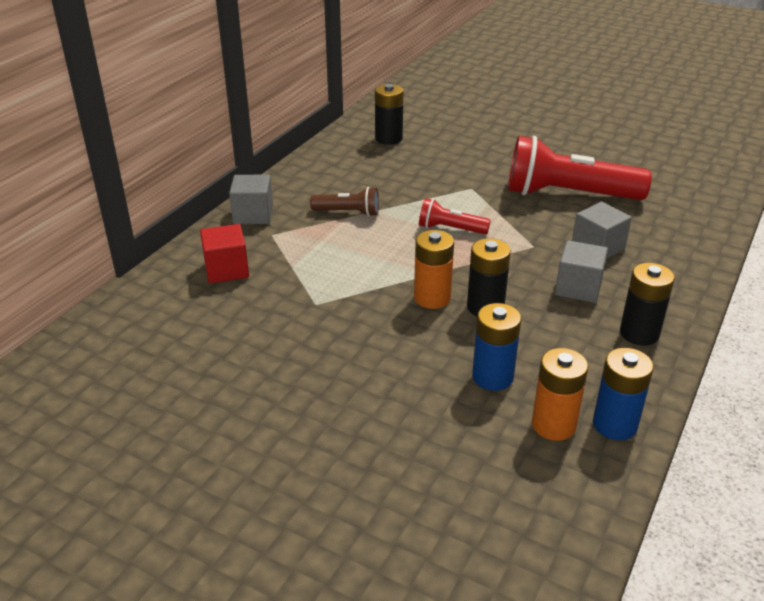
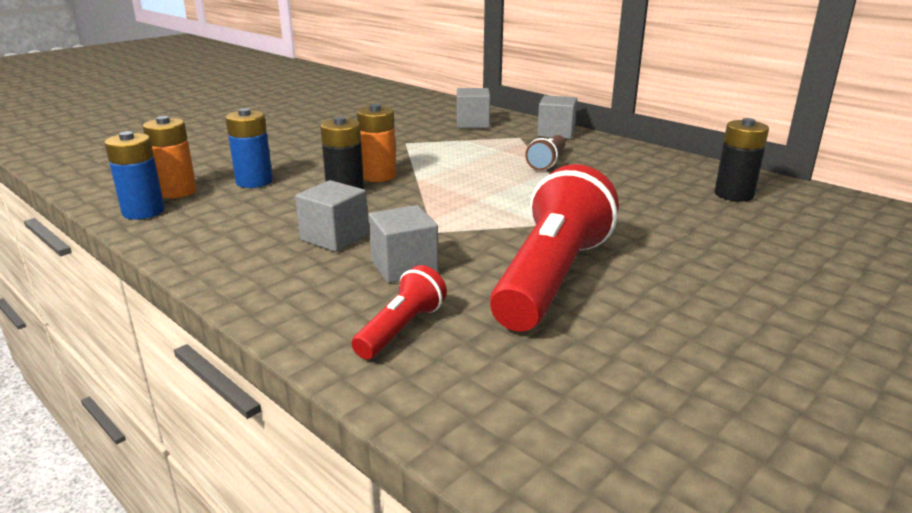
camera: 105 degrees right, 10 degrees down
red cube [200,224,249,283] -> grey cube [457,88,490,128]
red flashlight [419,198,491,234] -> red flashlight moved to [352,265,447,359]
black battery [620,263,675,346] -> none

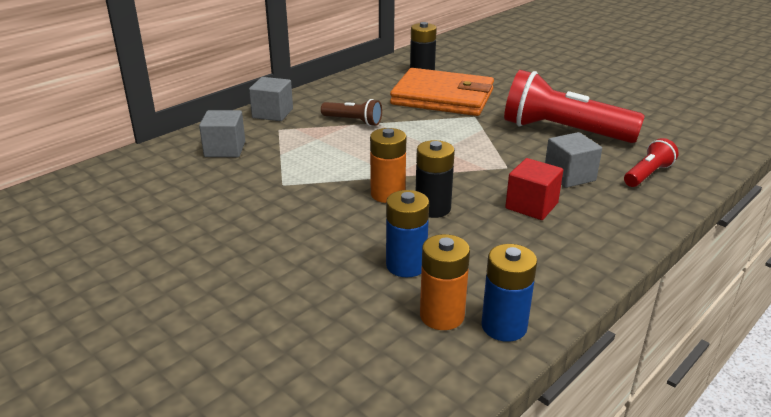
camera: 90 degrees left, 5 degrees up
grey cube [295,180,369,252] -> red cube [505,158,563,220]
red flashlight [352,265,447,359] -> red flashlight turned 105 degrees clockwise [624,138,679,187]
none -> orange wallet [390,68,494,116]

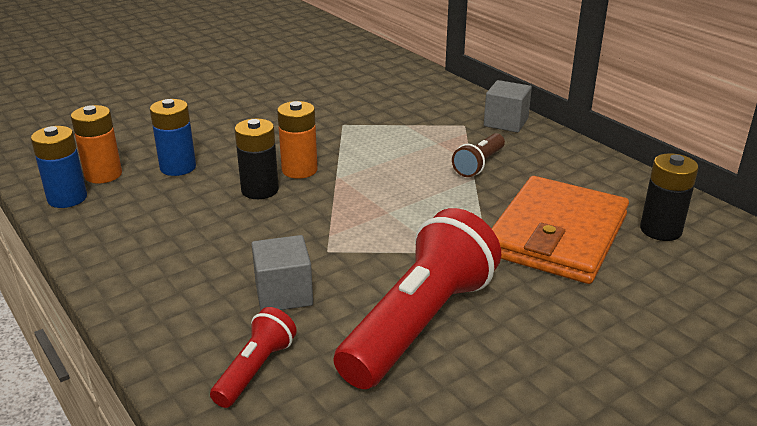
camera: 100 degrees right, 0 degrees up
grey cube [199,110,245,157] -> none
red cube [505,158,563,220] -> none
red flashlight [624,138,679,187] -> red flashlight turned 120 degrees counterclockwise [210,307,297,408]

